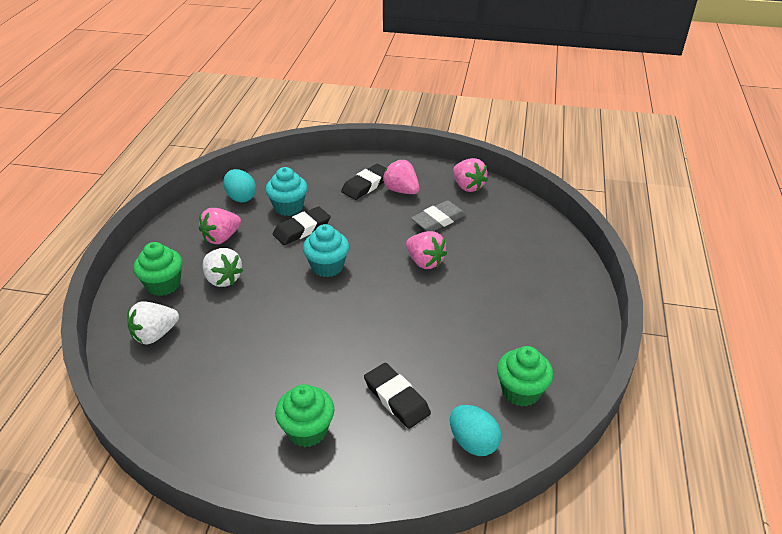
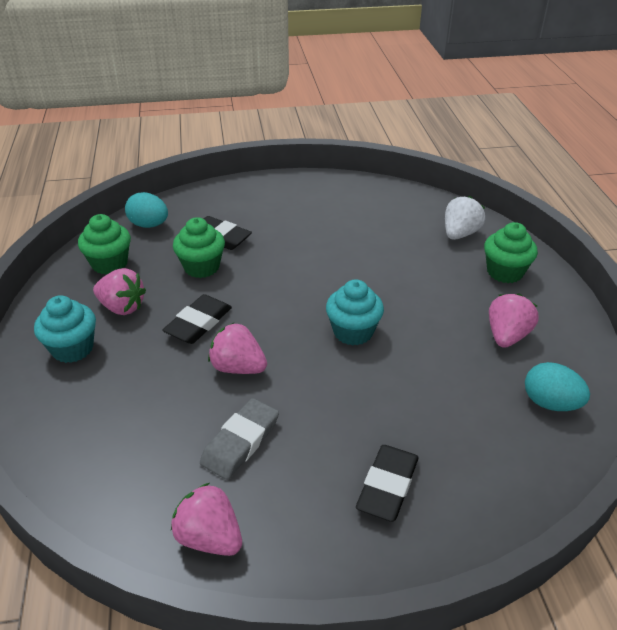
camera: 160 degrees right, 0 degrees up
white strawberry [203,248,243,287] -> none
turquoise cupcake [266,167,308,216] -> turquoise cupcake moved to [34,295,96,363]
black eraser [273,206,331,245] -> black eraser moved to [162,294,232,344]
green cupcake [275,384,335,447] -> green cupcake moved to [173,217,225,278]
pink strawberry [382,160,419,194] -> pink strawberry moved to [93,268,146,315]

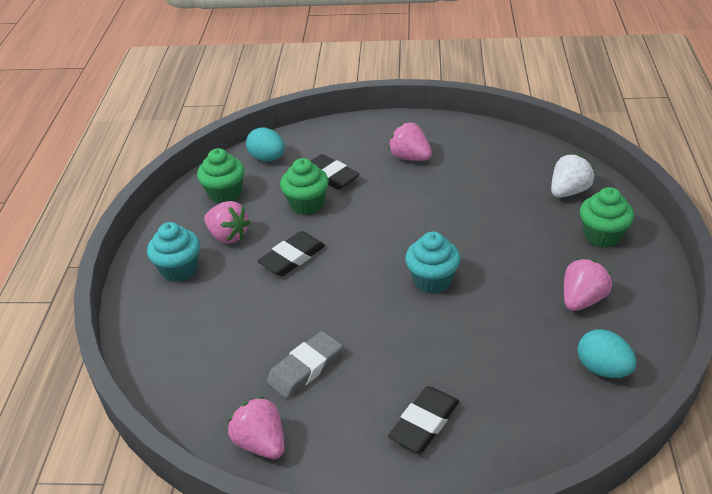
camera: 15 degrees right, 0 degrees up
pink strawberry [208,323,267,374] -> pink strawberry moved to [388,122,432,161]

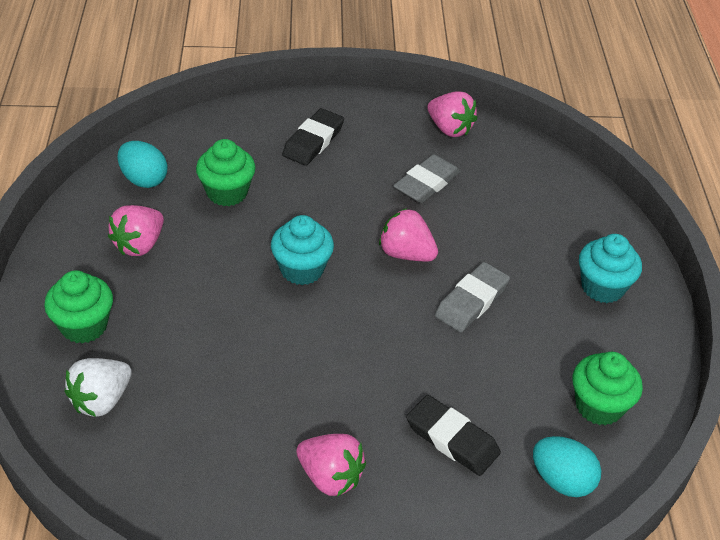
camera: 170 degrees right, 5 degrees up
pink strawberry [204,201,250,244] -> pink strawberry moved to [379,208,438,261]
black eraser [257,231,325,276] -> grey eraser [435,262,510,332]
green cupcake [280,158,329,215] -> green cupcake moved to [196,139,255,206]

